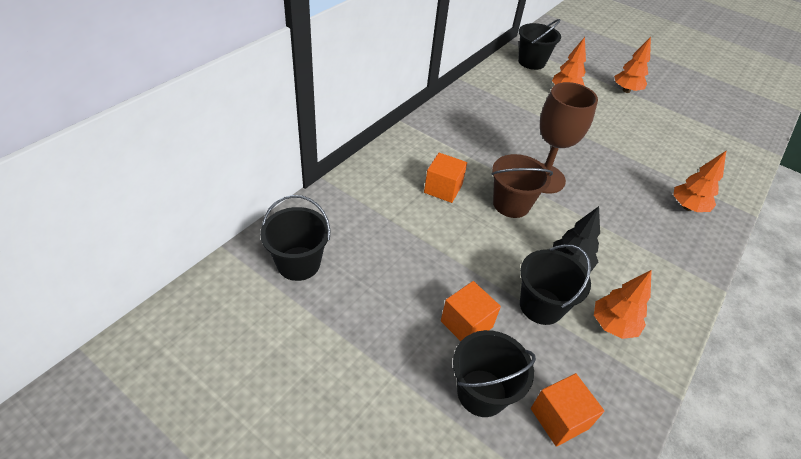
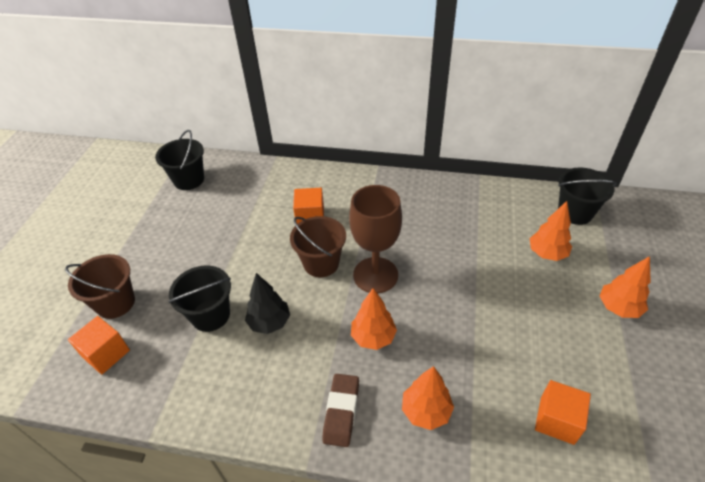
camera: 70 degrees right, 0 degrees up
orange cube [441,281,501,341] -> orange cube moved to [535,380,591,445]
black bucket [453,330,536,417] -> brown bucket [65,254,135,319]
orange tree [594,270,652,339] -> orange tree moved to [351,288,397,350]
none -> brown eraser [322,374,359,447]

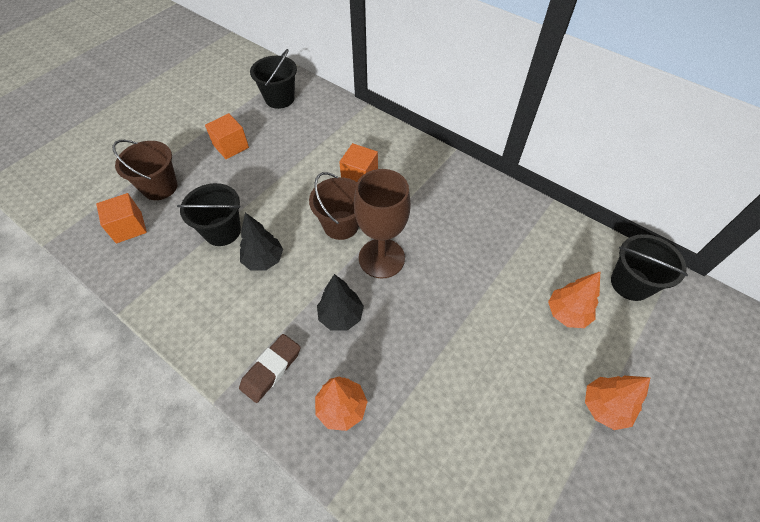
camera: 25 degrees right, 10 degrees up
orange tree [351,288,397,350] -> black tree [317,274,364,331]
orange cube [535,380,591,445] -> orange cube moved to [205,113,249,159]

